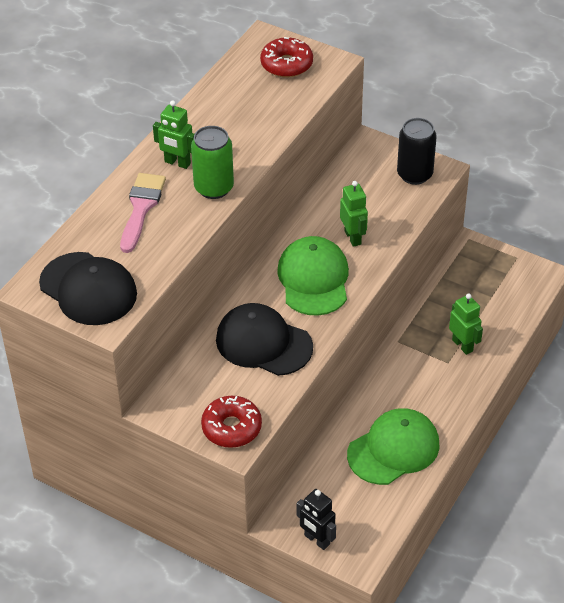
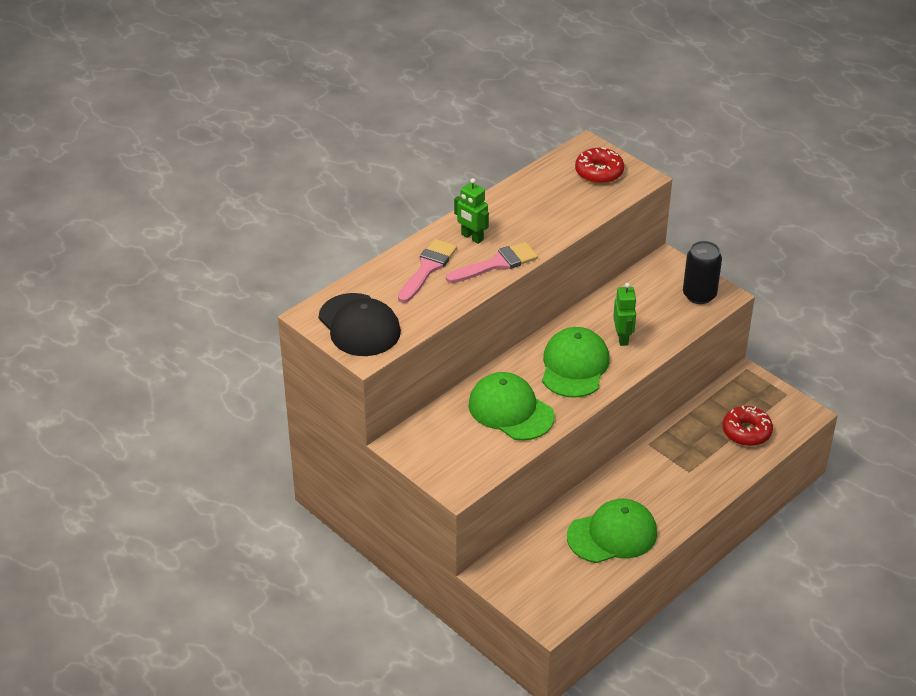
camera: 15 degrees right, 5 degrees down
green can [191,126,234,199] -> pink brush [446,242,538,283]
red donut [201,396,262,448] -> red donut moved to [722,406,773,446]
black cap [216,303,313,376] -> green cap [468,372,554,441]
black robot [297,489,336,550] -> none
green robot [449,294,483,355] -> none

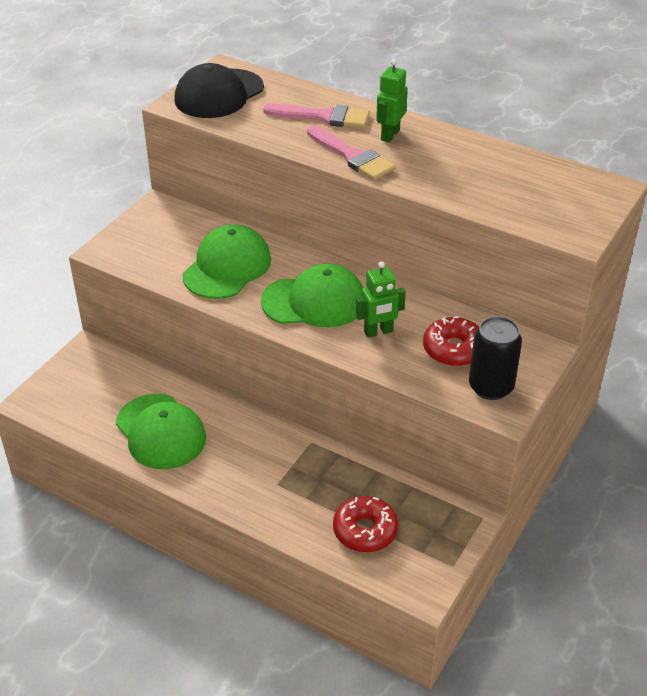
camera: 75 degrees right, 0 degrees up
red donut [575,147,624,184] -> red donut moved to [423,316,479,366]

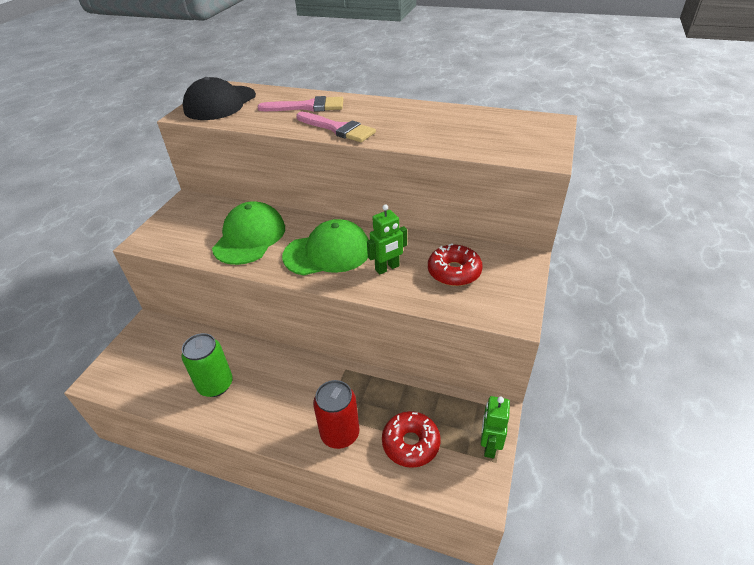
camera: 10 degrees left, 0 degrees up
green cap [116,394,206,469] -> green can [182,333,233,397]
green robot [376,59,408,142] -> green robot moved to [481,396,510,458]
black can [469,316,522,400] -> none
none -> red can [313,380,360,449]

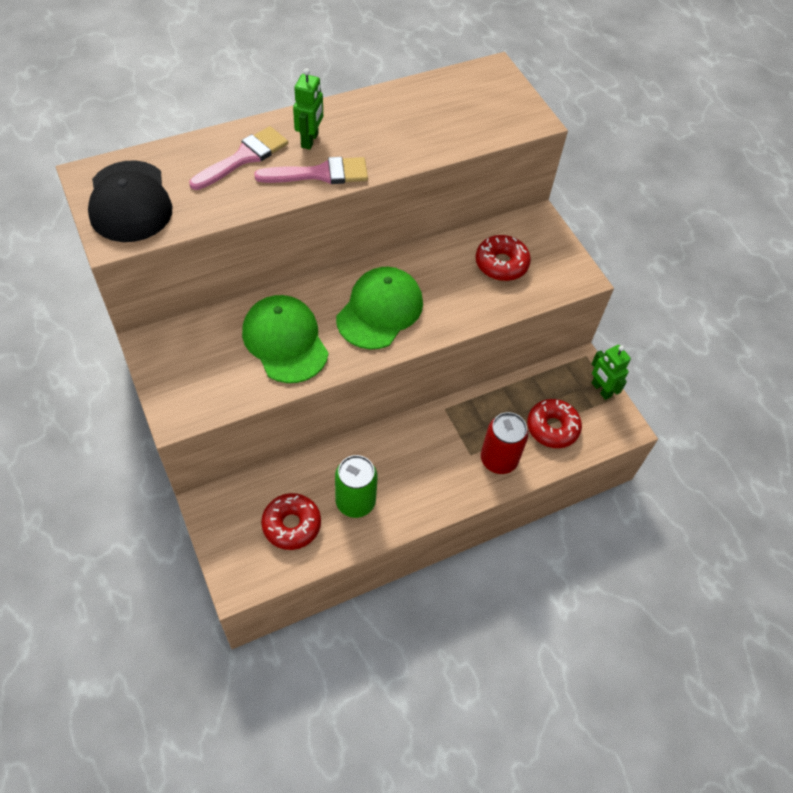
camera: 50 degrees left, 15 degrees up
green robot [367,204,407,275] -> green robot moved to [293,68,323,150]
none -> red donut [261,493,321,550]

